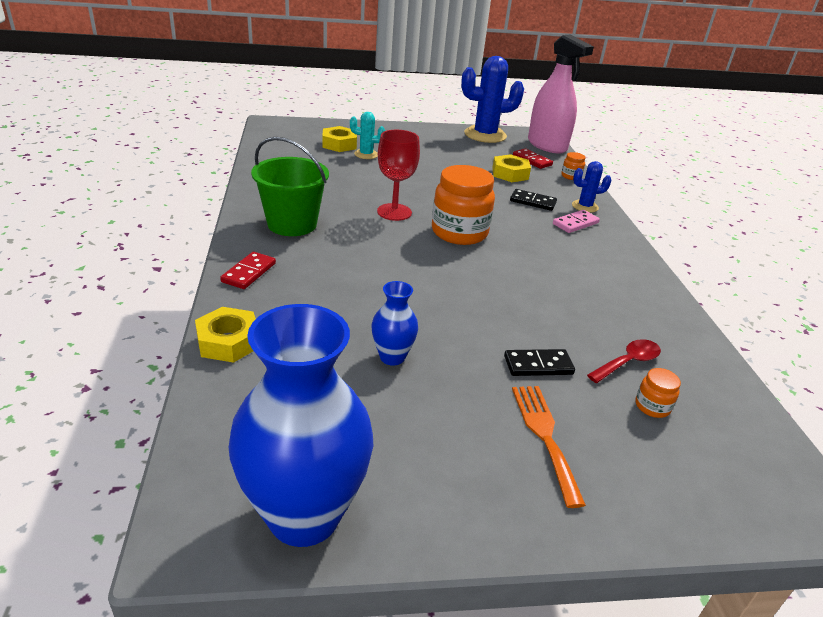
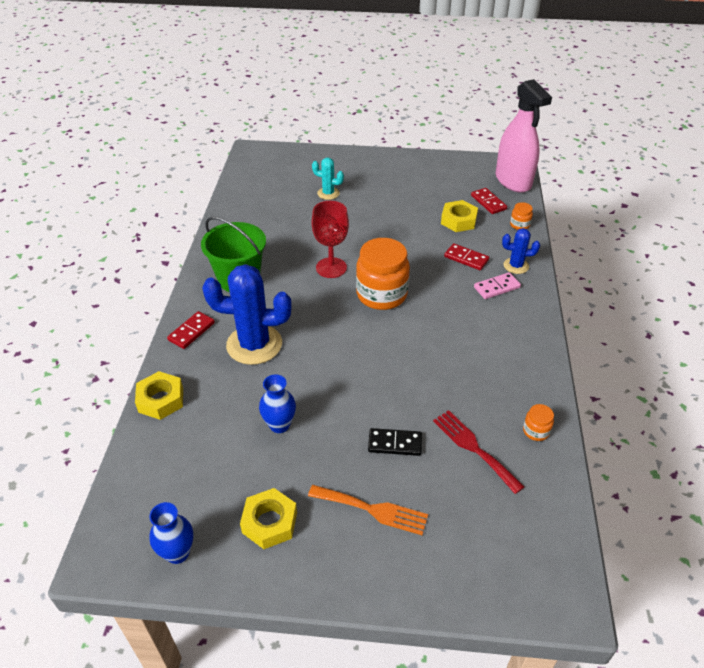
camera: 15 degrees right, 10 degrees up
blue vase [228,304,373,547] -> blue vase [149,502,193,564], size x0.47
yellow nut [322,126,357,152] -> yellow nut moved to [240,488,297,549]
blue cactus [461,56,524,143] -> blue cactus moved to [202,264,292,365]
black domino [510,189,557,211] -> red domino [444,243,489,270]
orange fork [512,386,586,508] -> orange fork turned 105 degrees clockwise [308,485,428,535]
red spoon [587,339,661,383] -> red fork [433,410,524,494]
orange jar [635,368,681,418] -> orange jar moved to [523,404,554,441]

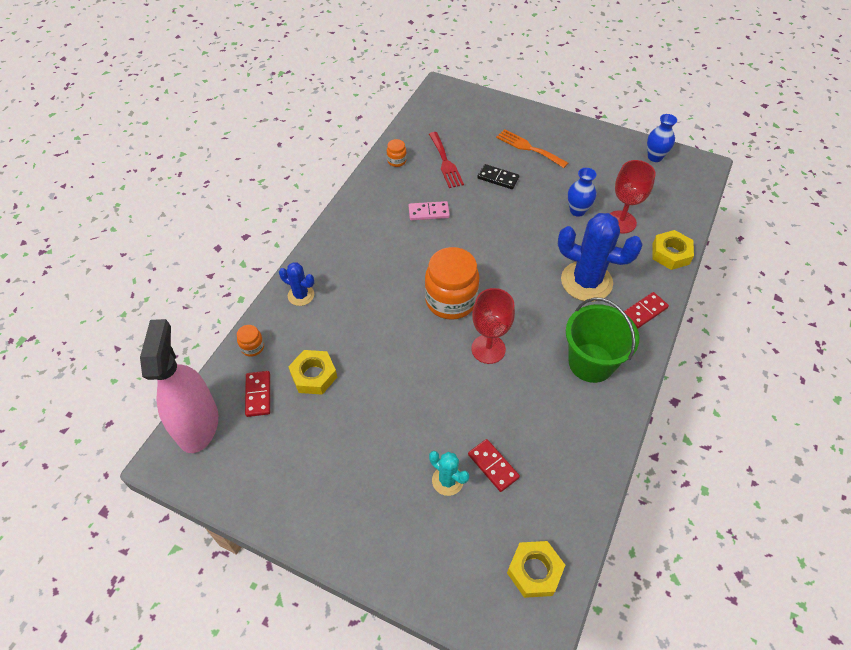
camera: 160 degrees left, 10 degrees up
yellow nut [240,488,297,549] -> yellow nut moved to [507,541,565,598]
red domino [444,243,489,270] -> red domino moved to [468,439,520,492]
pink domino [474,272,521,299] -> pink domino moved to [409,201,450,220]
none -> red goblet [610,160,656,233]

